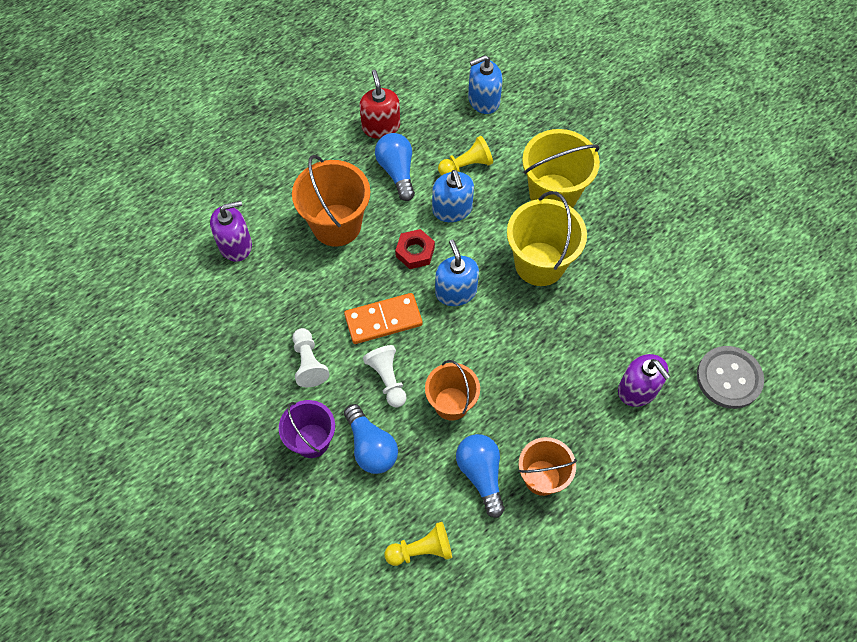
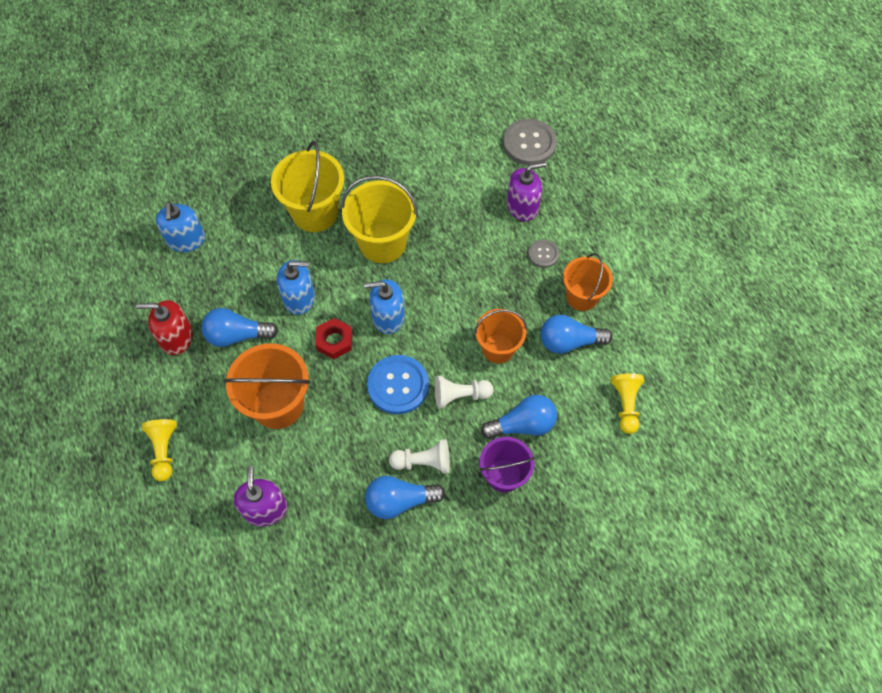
camera: 75 degrees left, 0 degrees up
orange domino [344,293,423,344] -> blue button [367,355,429,414]
yellow pawn [438,136,493,175] -> yellow pawn moved to [142,419,177,481]
none -> blue light bulb [365,476,445,519]
none -> grey button [528,239,559,268]

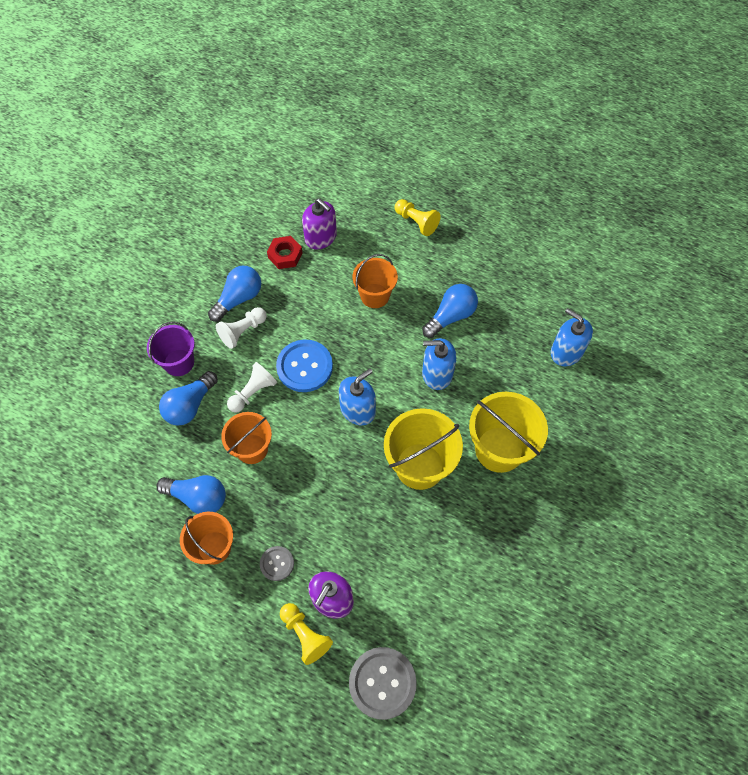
camera: 140 degrees right, 0 degrees up
red soap dispenser [136,300,193,355] -> none
orange bucket [223,343,310,429] -> orange bucket [353,254,398,308], size x0.66
blue soap dispenser [277,260,315,315] -> blue soap dispenser turned 45 degrees clockwise [422,338,456,390]
red nut [315,318,352,359] -> red nut moved to [267,236,302,269]
blue light bulb [540,315,612,354] -> blue light bulb turned 60 degrees clockwise [156,475,226,514]
yellow pawn [611,373,644,434] -> yellow pawn moved to [280,603,333,665]

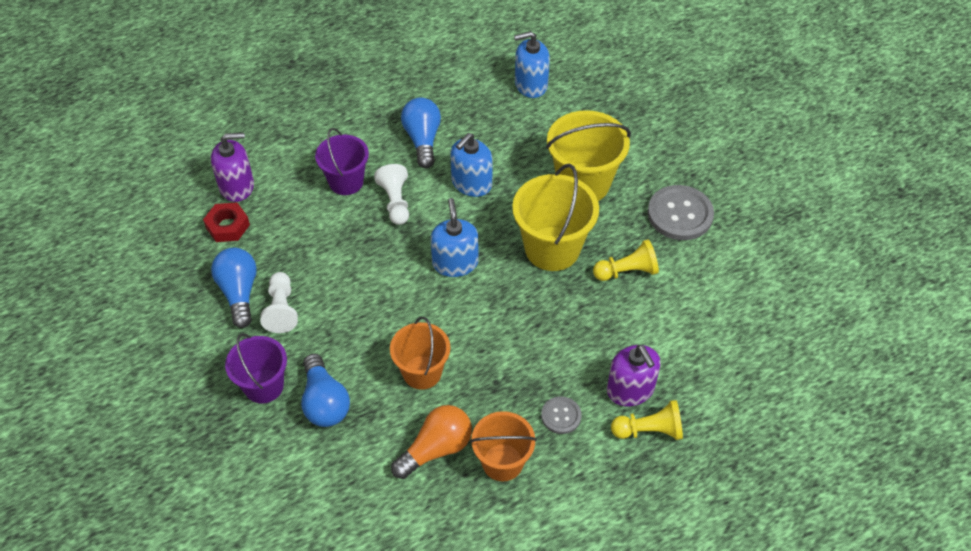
camera: 55 degrees left, 10 degrees down
blue light bulb [156,475,226,514] -> orange light bulb [391,405,472,479]
white pawn [227,362,277,413] -> white pawn moved to [374,164,409,225]
blue button [276,339,333,392] -> none
grey button [349,647,417,720] -> grey button moved to [648,185,714,240]
orange bucket [353,254,398,308] -> purple bucket [315,128,369,195]
yellow pawn [394,199,440,236] -> yellow pawn moved to [593,239,659,281]

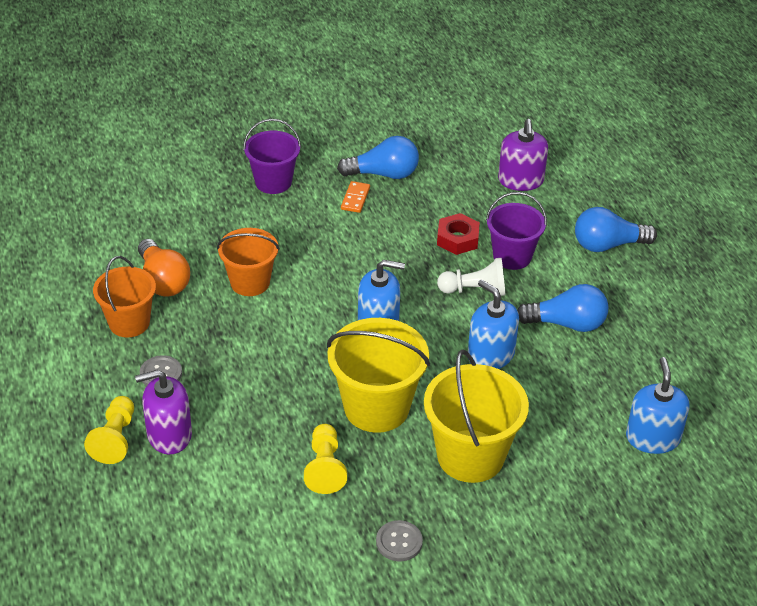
camera: 100 degrees right, 10 degrees down
red nut [203,203,250,242] -> red nut moved to [437,213,480,255]
white pawn [260,272,298,333] -> orange domino [341,181,370,213]
blue light bulb [301,354,350,427] -> blue light bulb moved to [575,207,657,252]
grey button [648,185,714,240] -> grey button [376,520,423,561], size x0.54

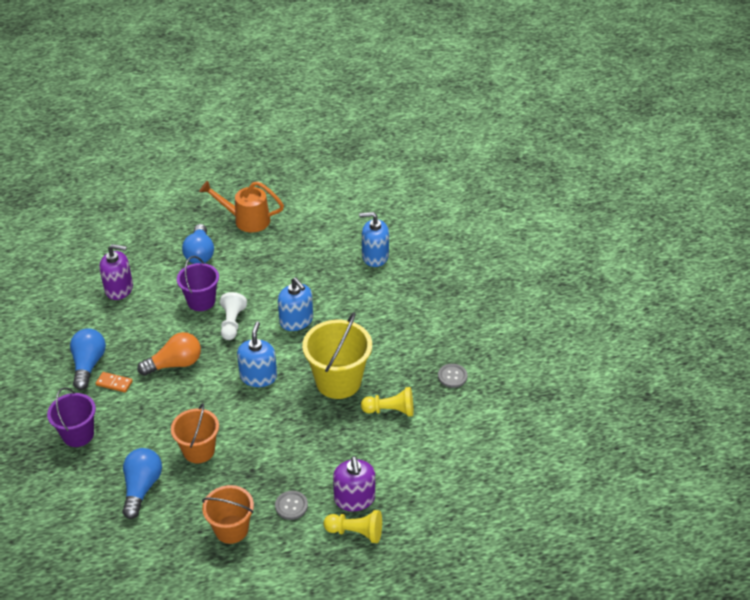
camera: 85 degrees left, 0 degrees up
orange light bulb [138,239,190,297] -> orange light bulb moved to [137,332,201,376]
yellow bucket [424,349,529,483] -> none
red nut [437,213,480,255] -> none
blue soap dispenser [468,280,519,369] -> blue soap dispenser turned 90 degrees counterclockwise [278,277,313,331]
blue light bulb [517,284,608,332] -> blue light bulb moved to [122,448,162,519]
none -> orange watering can [199,180,284,232]

